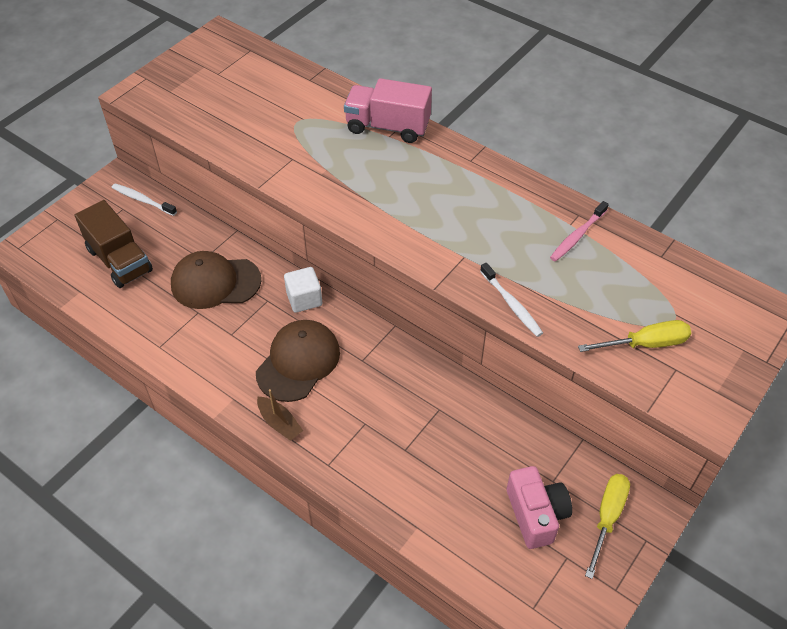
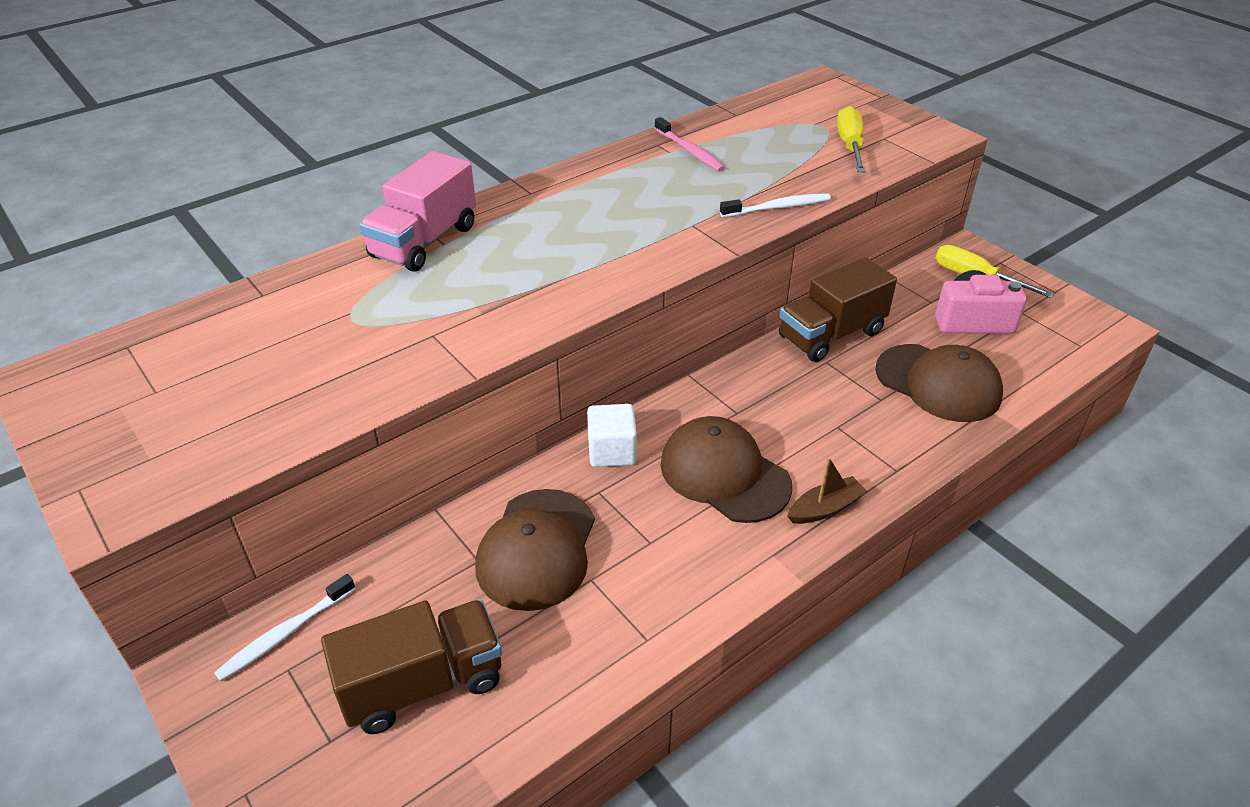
camera: 75 degrees left, 10 degrees down
none -> brown truck [779,257,897,362]
none -> brown cap [875,344,1003,422]

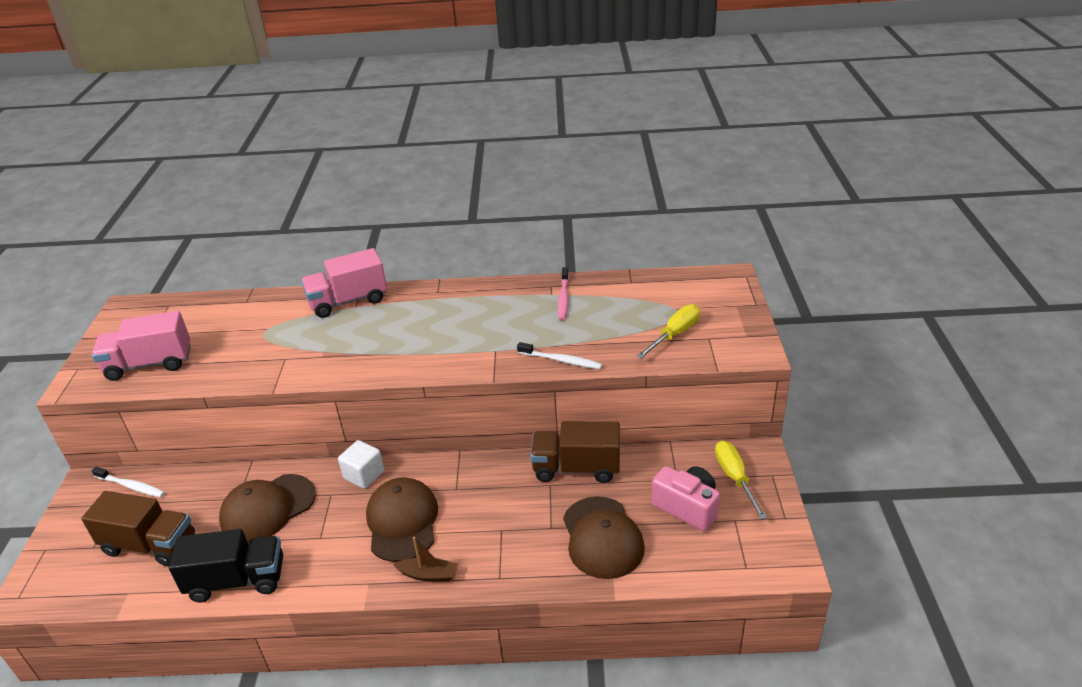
camera: 40 degrees right, 5 degrees down
white toothbrush [214,574,355,682] -> white toothbrush turned 150 degrees counterclockwise [91,467,165,497]
none -> pink truck [92,311,191,381]
none -> black truck [169,529,283,602]

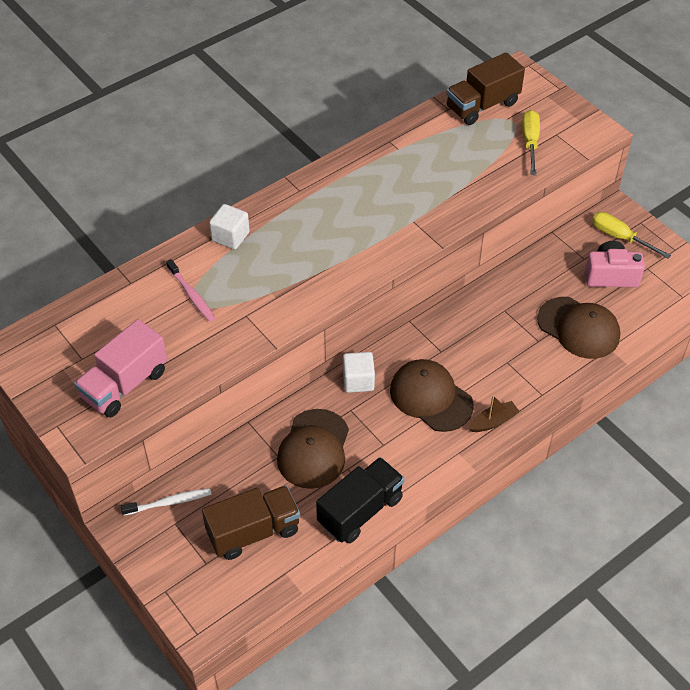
camera: 40 degrees left, 15 degrees up
pink truck [301,248,387,318] -> white cube [209,204,250,249]
white toothbrush [517,342,602,369] -> none
brown truck [530,421,620,483] -> brown truck moved to [446,52,525,125]
pink toothbrush [558,267,569,320] -> pink toothbrush moved to [166,259,215,322]

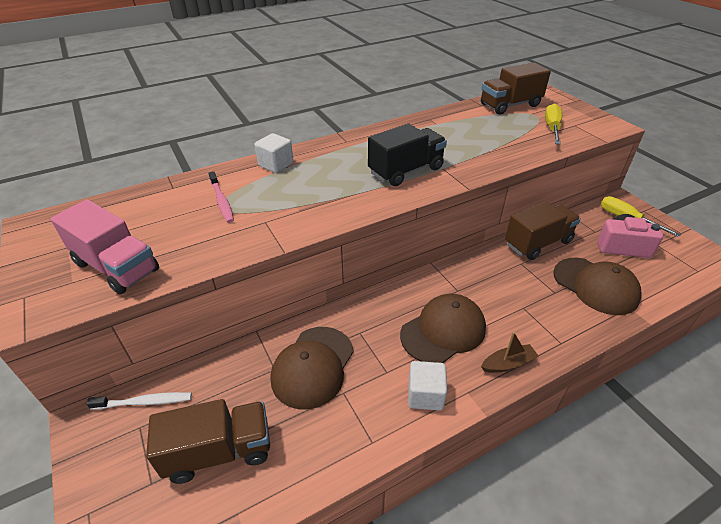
camera: 10 degrees right, 10 degrees down
pink truck [74,319,167,418] -> pink truck turned 105 degrees counterclockwise [51,199,159,294]
black truck [316,457,404,543] -> black truck moved to [368,124,447,186]
white cube [343,352,375,393] -> white cube moved to [408,361,447,411]
brown cap [390,359,474,432] -> brown cap turned 90 degrees clockwise [400,294,486,363]
none -> brown truck [505,201,581,260]

